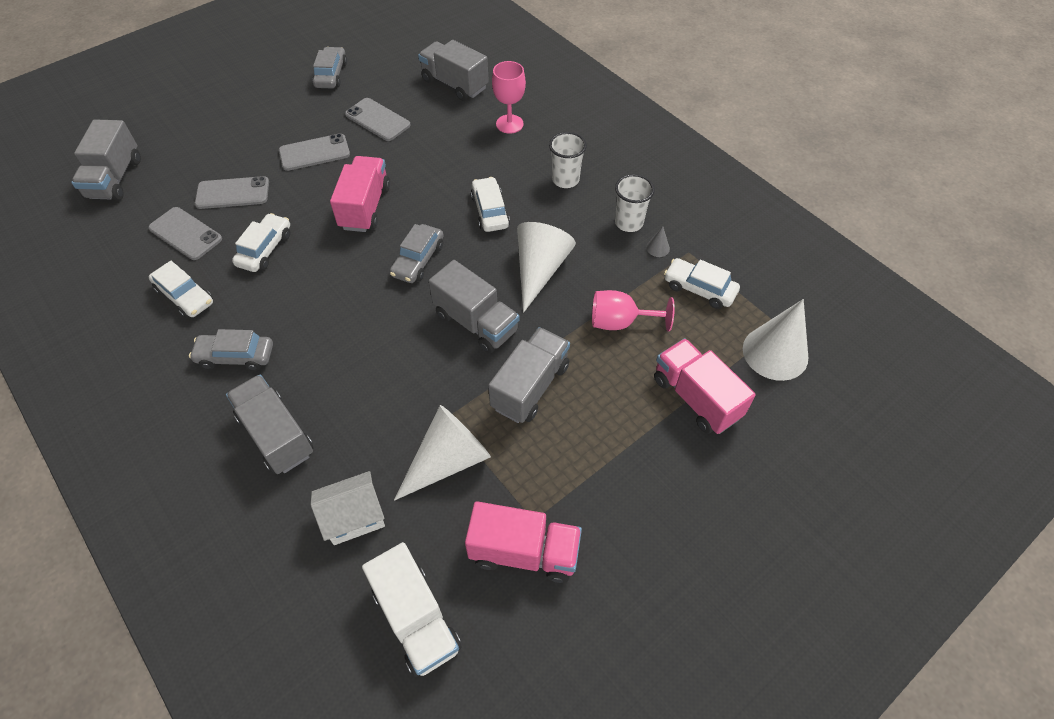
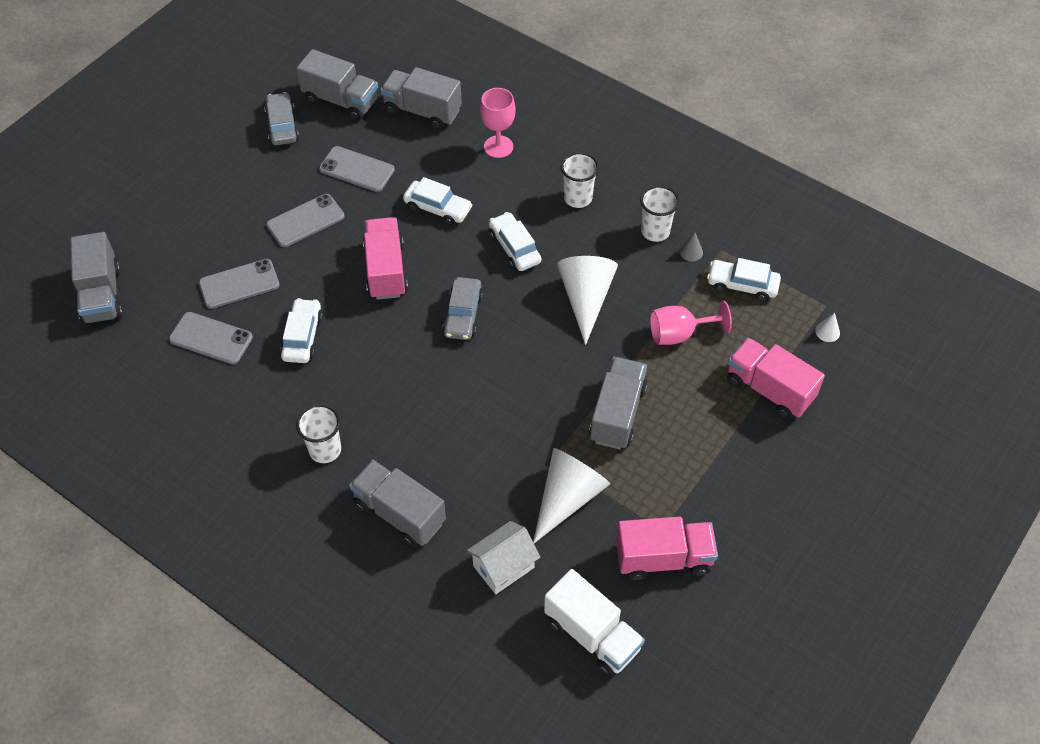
camera: 15 degrees left, 0 degrees up
white car [149,261,213,318] -> white car moved to [403,177,472,225]
grey car [189,329,273,371] -> white cup [296,404,341,463]
grey truck [429,260,520,353] -> grey truck moved to [296,49,378,120]
white cone [743,299,808,381] -> white cone [815,313,840,342], size x0.40

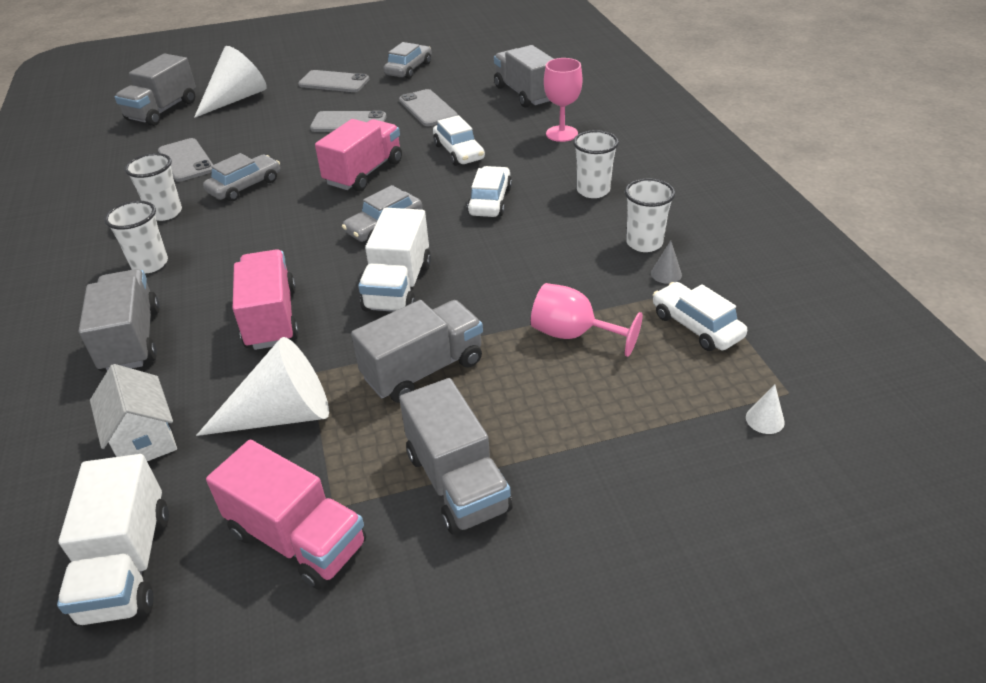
camera: 40 degrees right, 15 degrees down
grey phone [199,259,279,309] -> grey phone moved to [298,70,369,92]
white car [280,298,323,363] -> grey car [203,153,280,202]
grey truck [296,49,378,120] -> grey truck moved to [399,378,512,535]
white house [467,521,540,594] -> white house turned 60 degrees clockwise [90,364,177,461]
white cone [557,256,618,345] -> white cone moved to [194,46,267,118]
pink truck [727,338,825,420] -> pink truck moved to [233,249,299,350]
none -> white cup [124,153,182,221]
none -> white truck [358,208,431,312]

